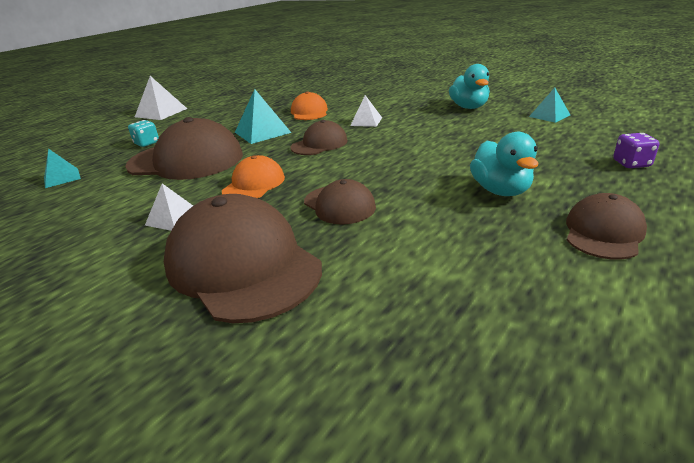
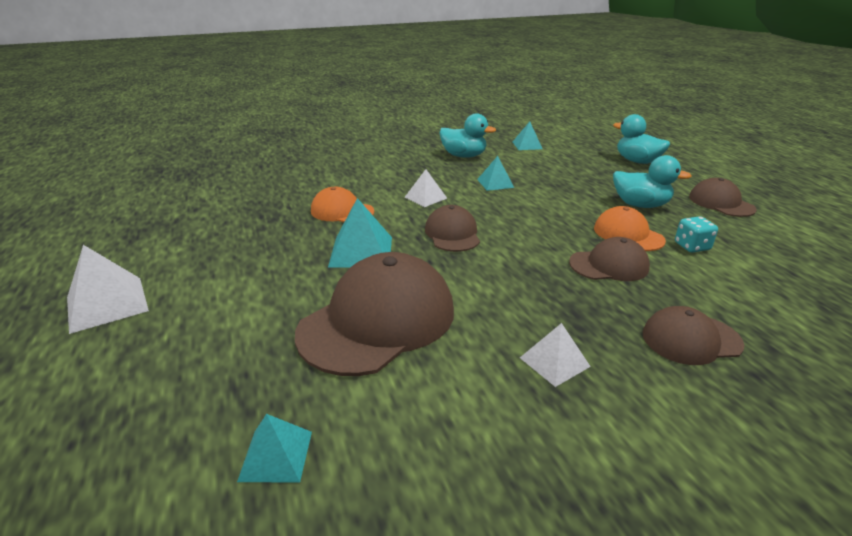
camera: 60 degrees left, 0 degrees up
turquoise dice [128,120,159,147] -> turquoise dice moved to [675,216,718,253]
brown cap [164,194,322,323] -> brown cap [643,306,744,365], size x0.54
orange cap [222,155,285,198] -> orange cap moved to [594,206,666,251]
purple dice [613,133,659,168] -> turquoise duck [613,114,670,164]
none -> turquoise pyramid [477,156,514,191]

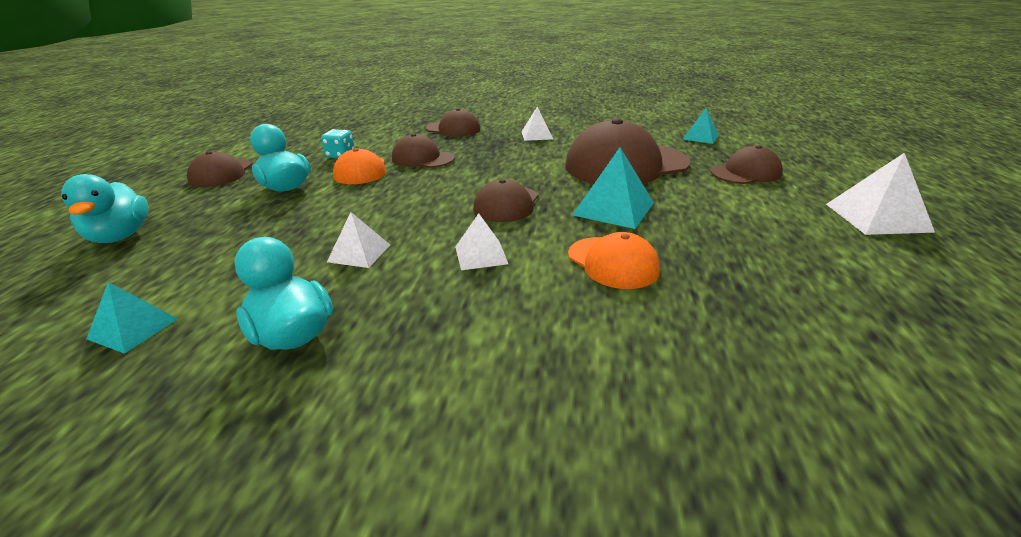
camera: 150 degrees left, 0 degrees up
turquoise pyramid [477,156,514,191] -> white pyramid [327,212,390,268]
none -> brown cap [711,145,783,184]

